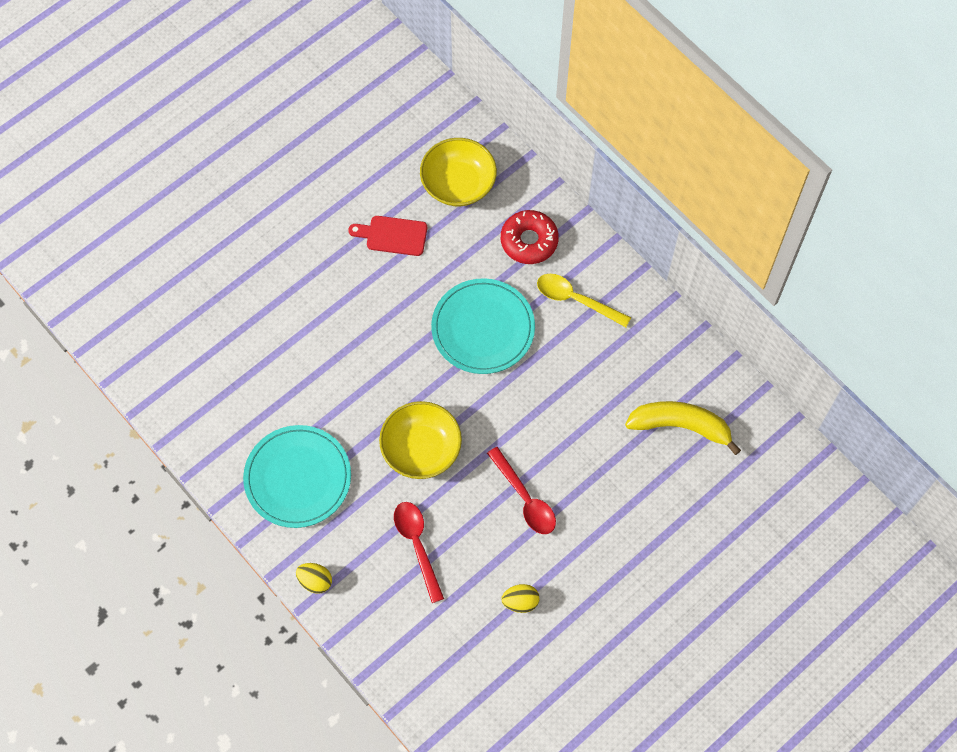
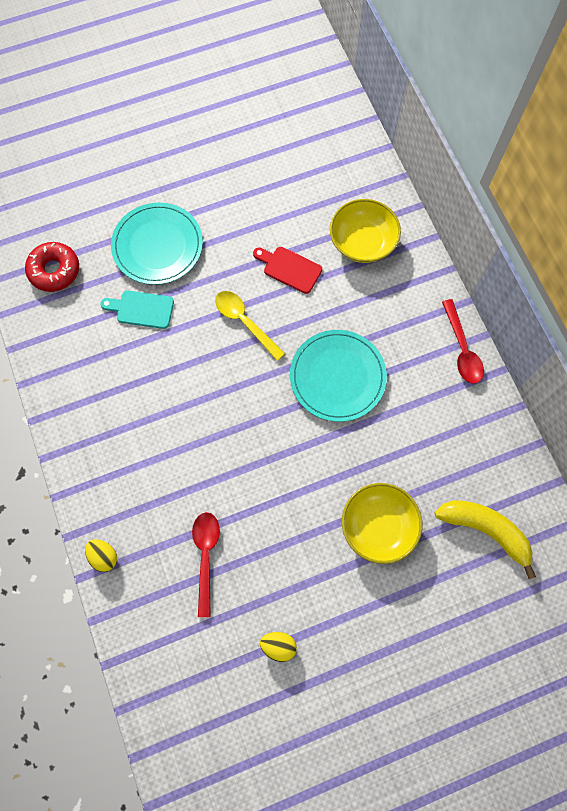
camera: 20 degrees right, 5 degrees up
turquoise plate [243,425,351,528] -> turquoise plate moved to [111,203,203,285]
yellow bowl [379,401,462,479] -> yellow bowl moved to [342,483,422,564]
red spoon [487,447,556,534] -> red spoon moved to [442,299,484,384]
red donut [501,210,559,264] -> red donut moved to [25,242,79,292]
yellow spoon [537,274,631,327] -> yellow spoon moved to [215,291,285,361]
none -> turquoise cutting board [100,290,174,329]

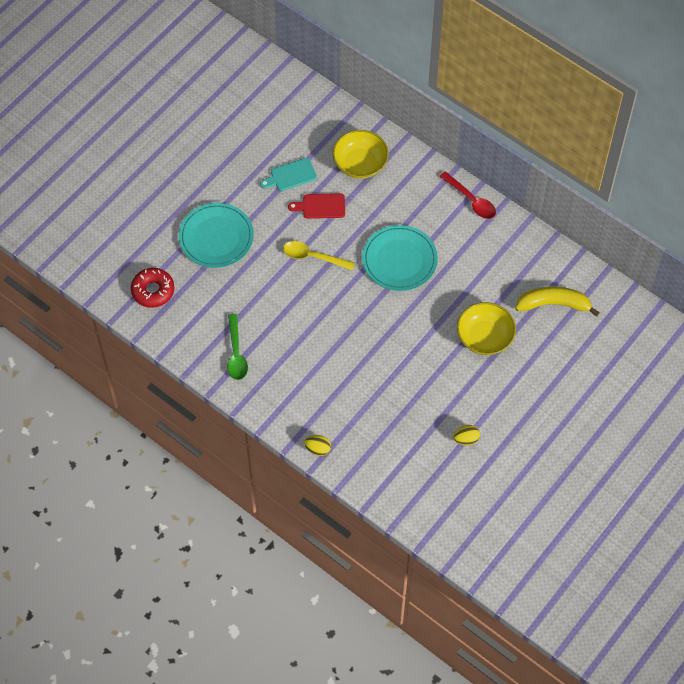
camera: 30 degrees left, 10 degrees down
turquoise cutting board [100,290,174,329] -> turquoise cutting board moved to [260,158,317,191]
red spoon [192,512,220,617] -> none
none -> green spoon [227,314,248,380]

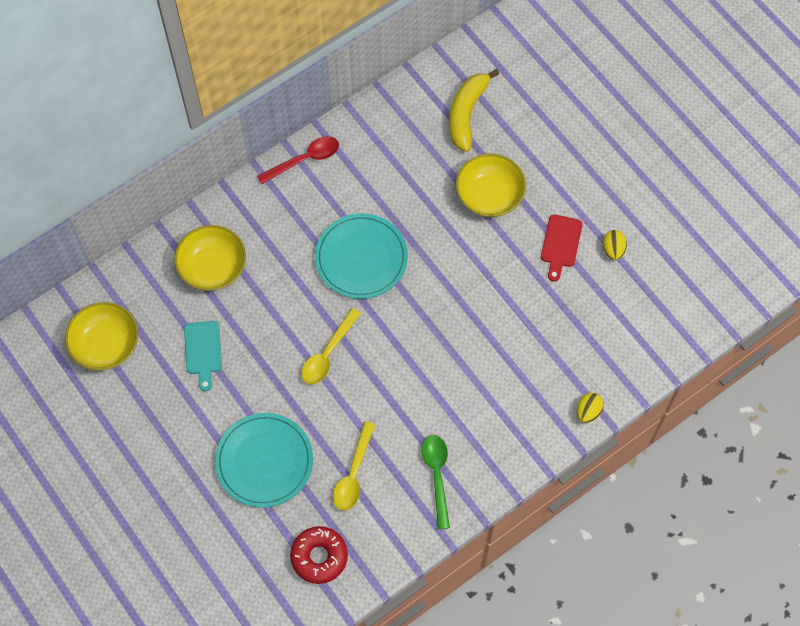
camera: 75 degrees left, 5 degrees up
green spoon [227,314,248,380] -> green spoon turned 105 degrees counterclockwise [422,435,450,529]
red cutting board [288,193,345,219] -> red cutting board moved to [541,214,583,281]
none -> yellow bowl [65,302,138,370]
none -> yellow spoon [333,421,375,511]

